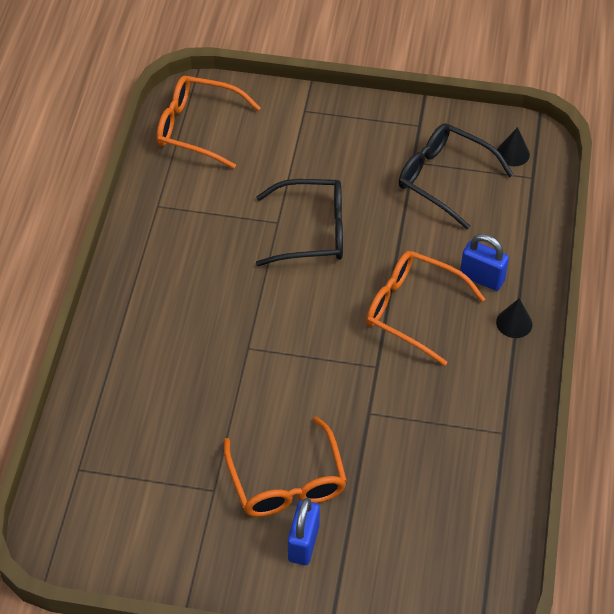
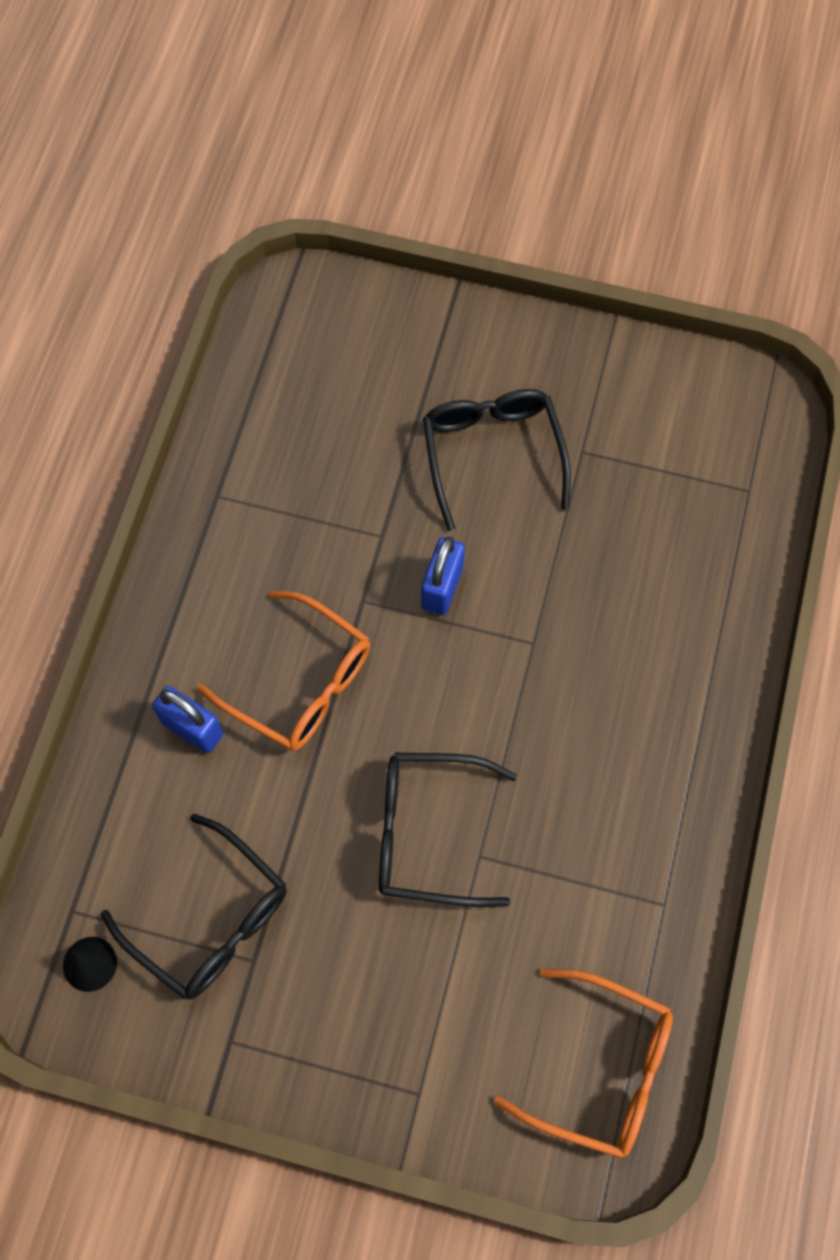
camera: 175 degrees left, 15 degrees up
orange glasses [224,416,347,517] -> black glasses [423,389,571,531]
blue padlock [288,498,320,565] -> blue padlock moved to [421,536,465,615]
black cone [496,298,532,338] -> none

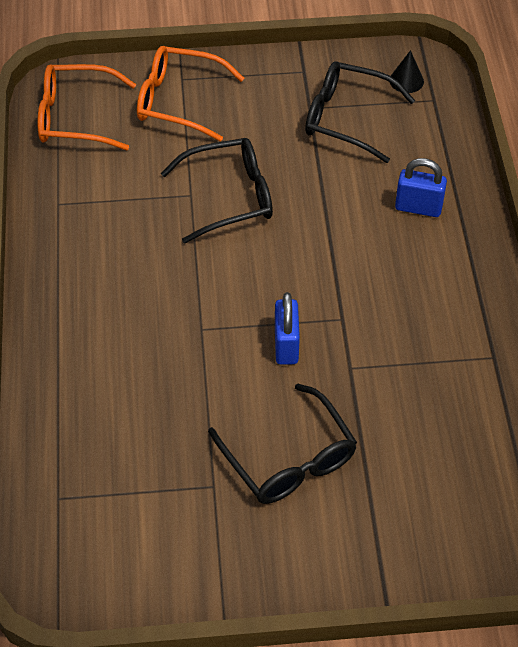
camera: 160 degrees right, 15 degrees down
orange glasses [197,591,370,751] -> orange glasses moved to [137,46,244,141]

